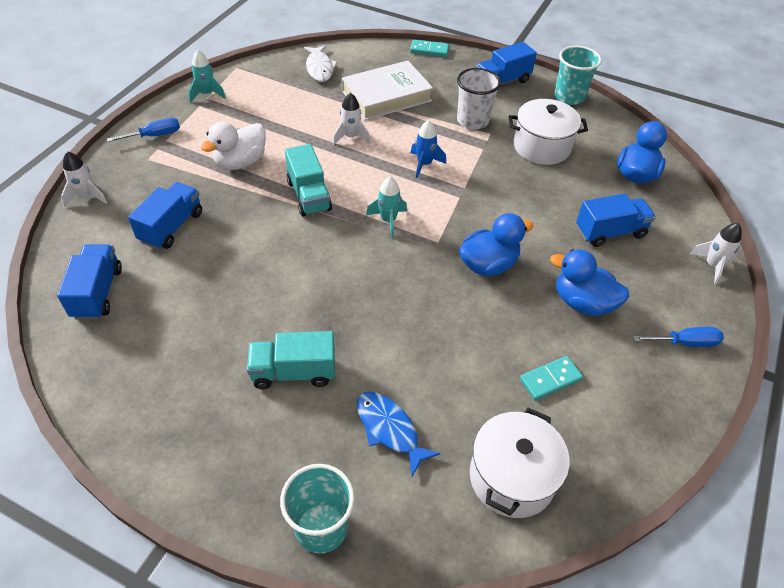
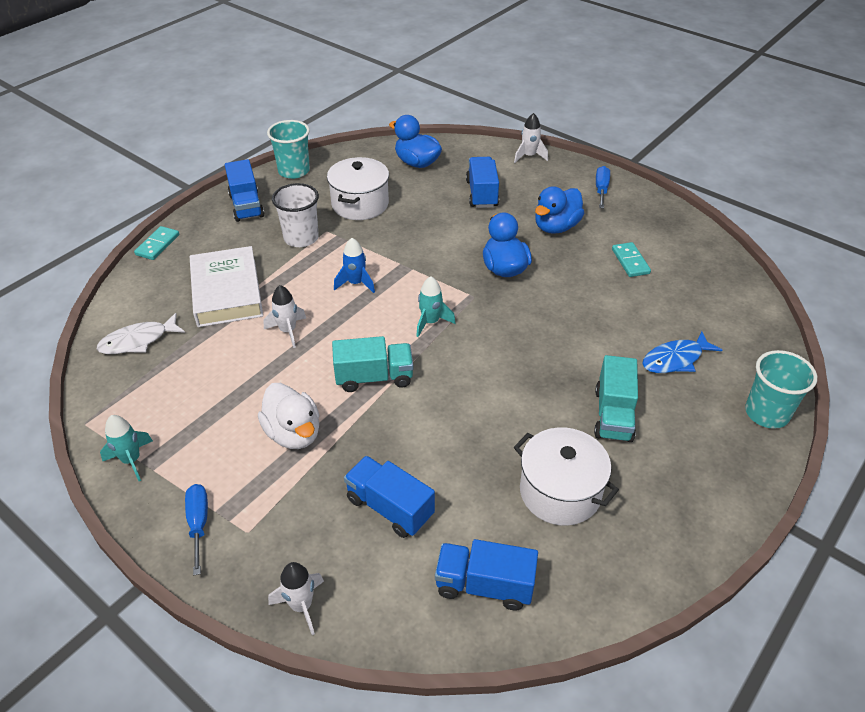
camera: 75 degrees left, 5 degrees down
white fish [304,45,338,82] -> white fish turned 150 degrees clockwise [97,313,185,354]
white pot [470,408,570,518] -> white pot moved to [514,428,619,526]

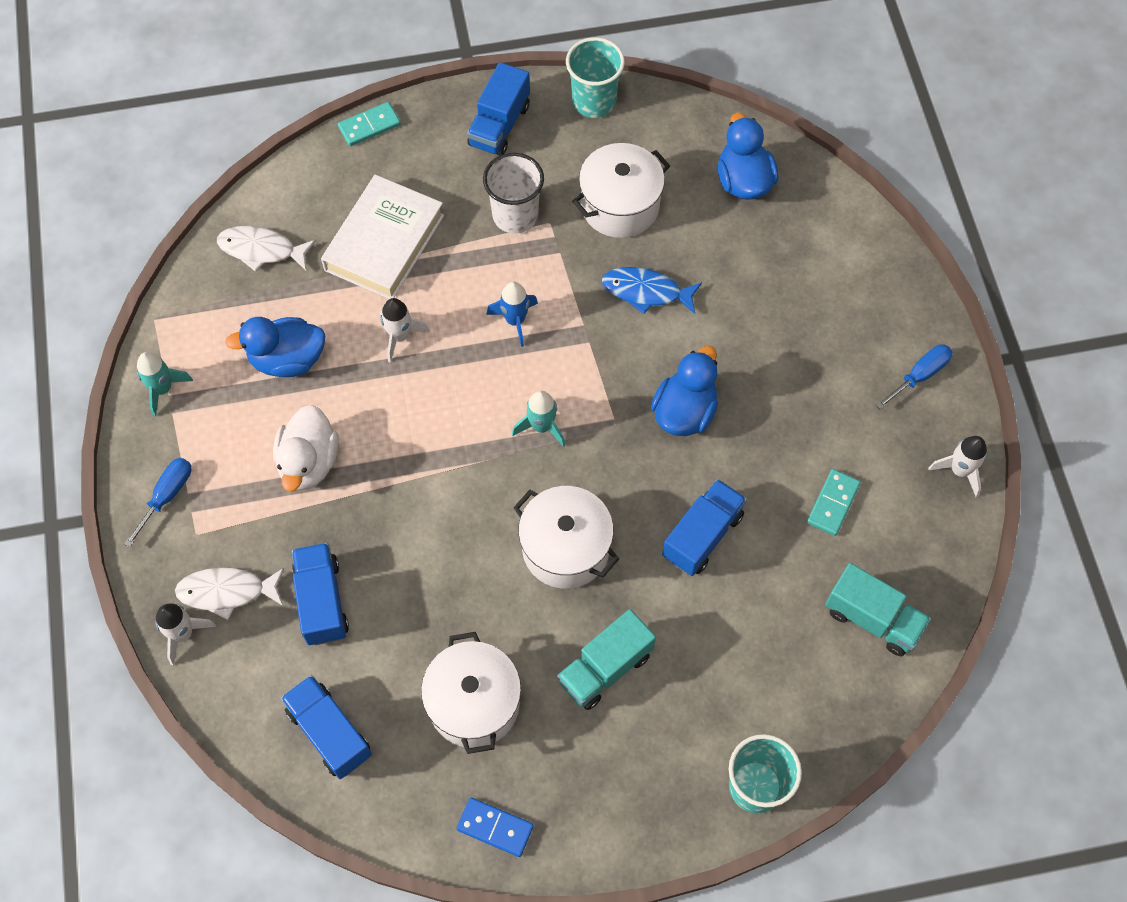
camera: 40 degrees right, 20 degrees up
turquoise truck [332,336,413,392] -> turquoise truck moved to [825,563,931,656]
blue truck [466,157,499,208] -> blue truck moved to [662,479,747,576]
white rocket [514,113,548,163] -> white rocket moved to [928,436,987,497]
blue duck [535,186,584,234] -> blue duck moved to [225,317,326,377]
blue fish [642,331,722,373] -> blue fish moved to [602,267,702,314]
none -> white fish [175,568,284,620]
none -> blue domino [457,798,534,857]
none -> white pot [513,486,619,589]

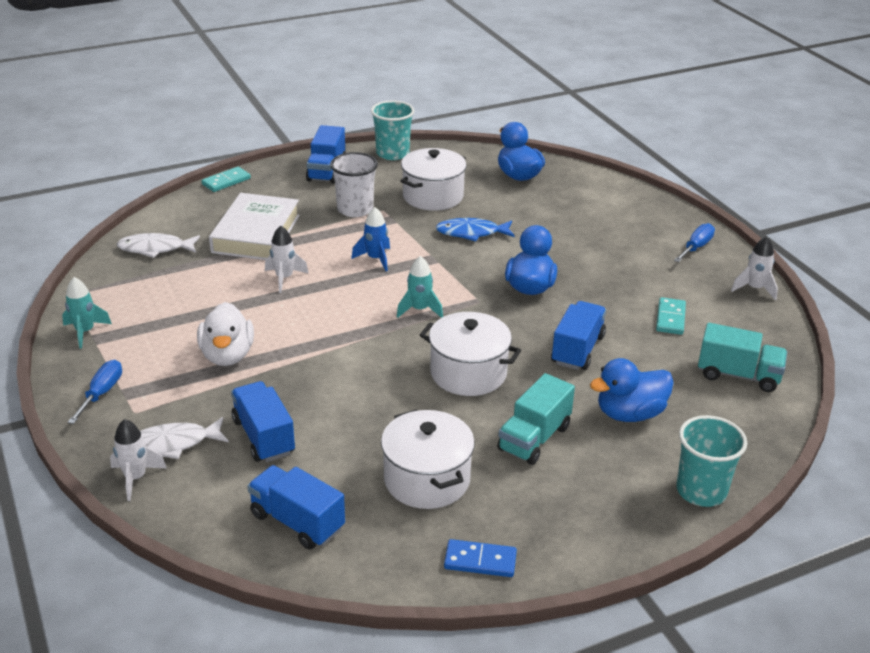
camera: 15 degrees left, 30 degrees down
blue duck [225,317,326,377] -> blue duck moved to [590,358,674,422]

